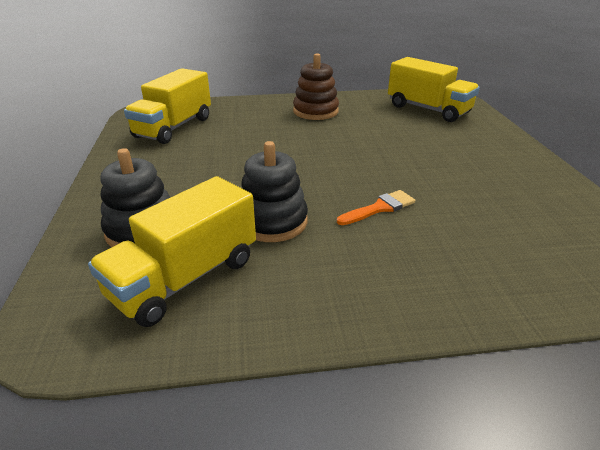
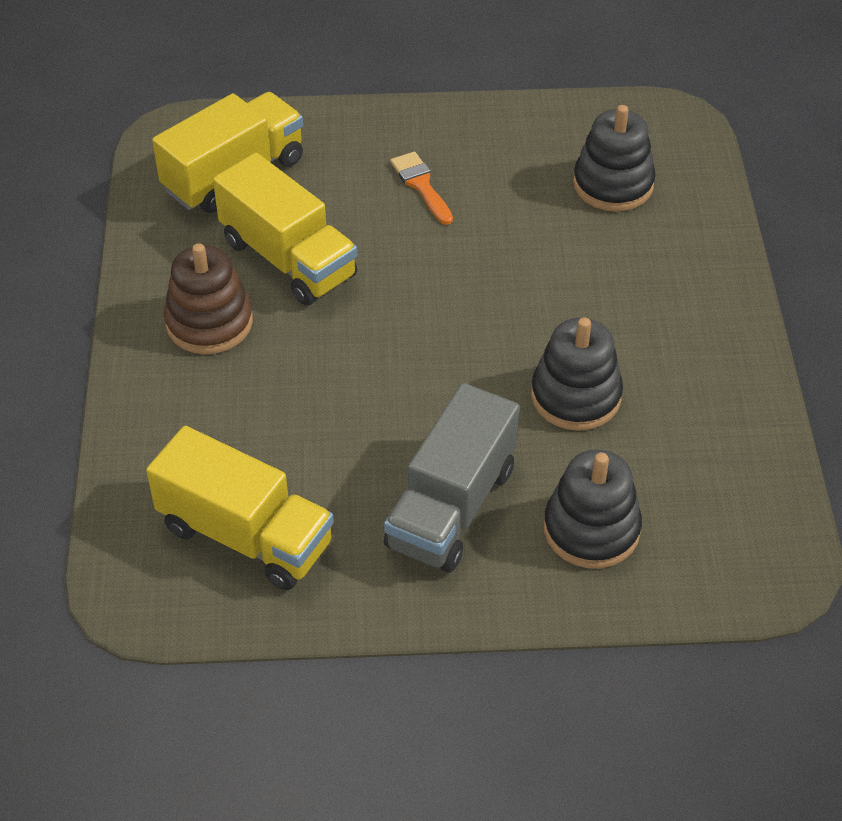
camera: 85 degrees left, 15 degrees up
yellow truck [88,176,256,327] -> yellow truck moved to [213,152,357,306]
orange brush [337,190,415,225] -> orange brush moved to [390,151,453,225]
none -> grey truck [384,383,519,572]
none -> black stacking toy [573,105,656,212]

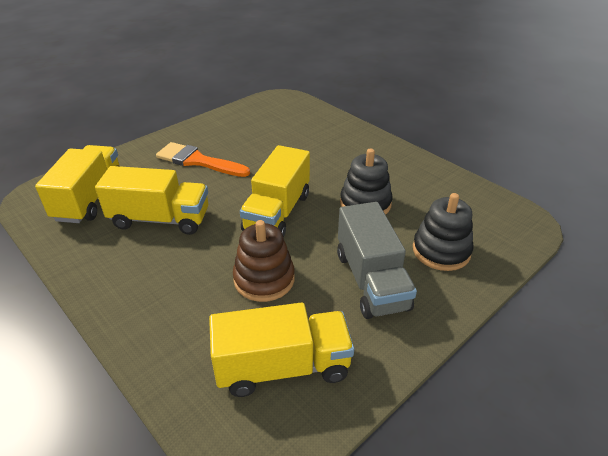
camera: 40 degrees left, 10 degrees down
brown stacking toy [164,243,253,354] -> brown stacking toy moved to [233,220,295,302]
orange brush [390,151,453,225] -> orange brush [156,142,250,177], size x1.65
black stacking toy [573,105,656,212] -> none
none -> yellow truck [240,145,310,237]

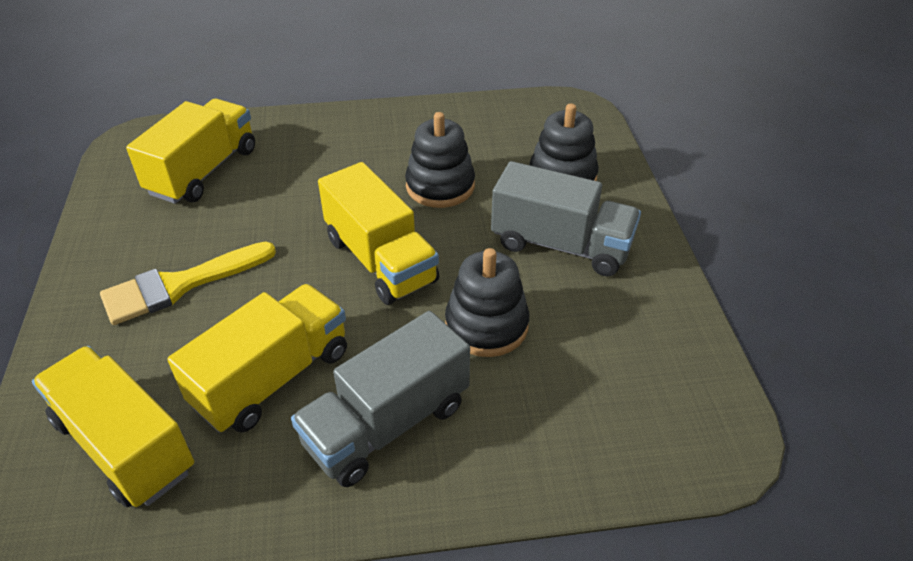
camera: 55 degrees left, 5 degrees up
orange brush [156,142,250,177] -> yellow brush [100,242,276,325]
yellow truck [209,303,354,397] -> yellow truck moved to [126,99,255,204]
brown stacking toy [233,220,295,302] -> black stacking toy [445,248,529,357]
none -> grey truck [291,311,470,487]

